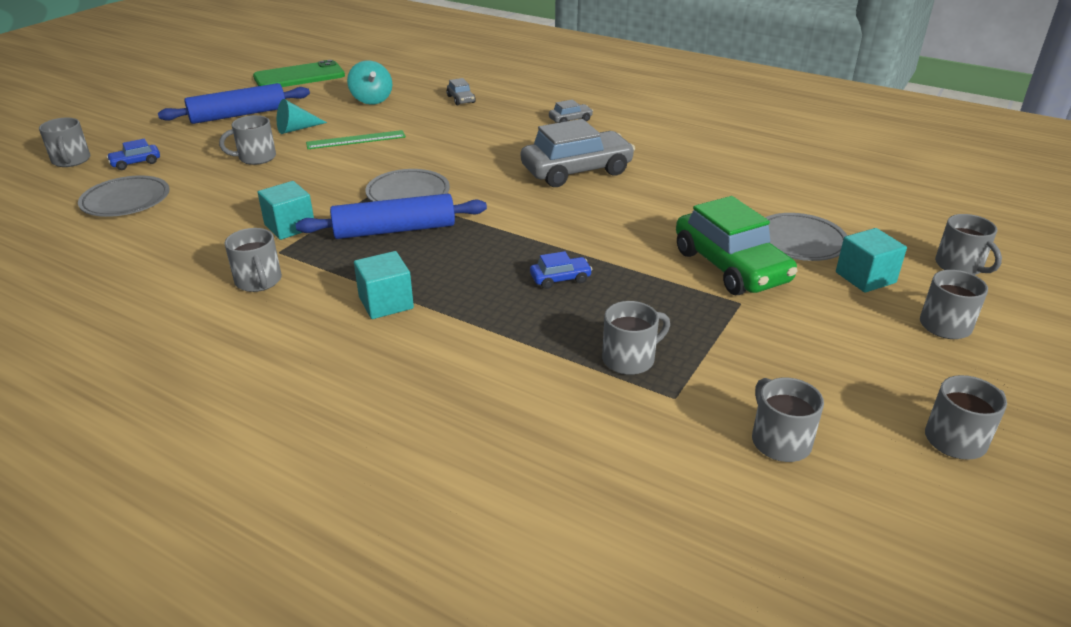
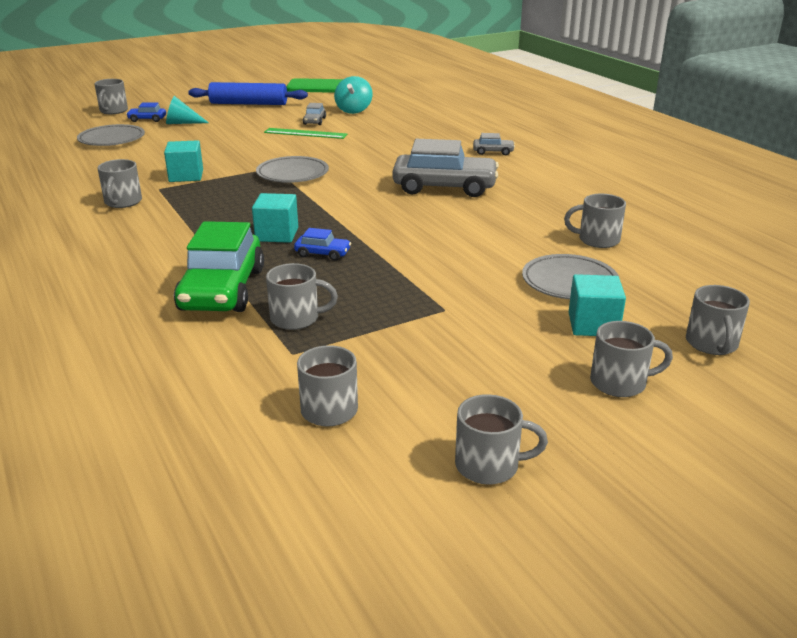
camera: 30 degrees right, 5 degrees down
grey mug [219,115,276,165] -> grey mug moved to [564,194,626,248]
turquoise cone [277,99,327,134] -> turquoise cone moved to [166,96,209,124]
blue rolling pin [296,194,487,239] -> none
turquoise cube [354,251,414,319] -> turquoise cube moved to [252,193,298,243]
grey car [447,78,476,105] -> grey car moved to [303,103,326,125]
green car [676,196,798,295] -> green car moved to [174,221,264,312]

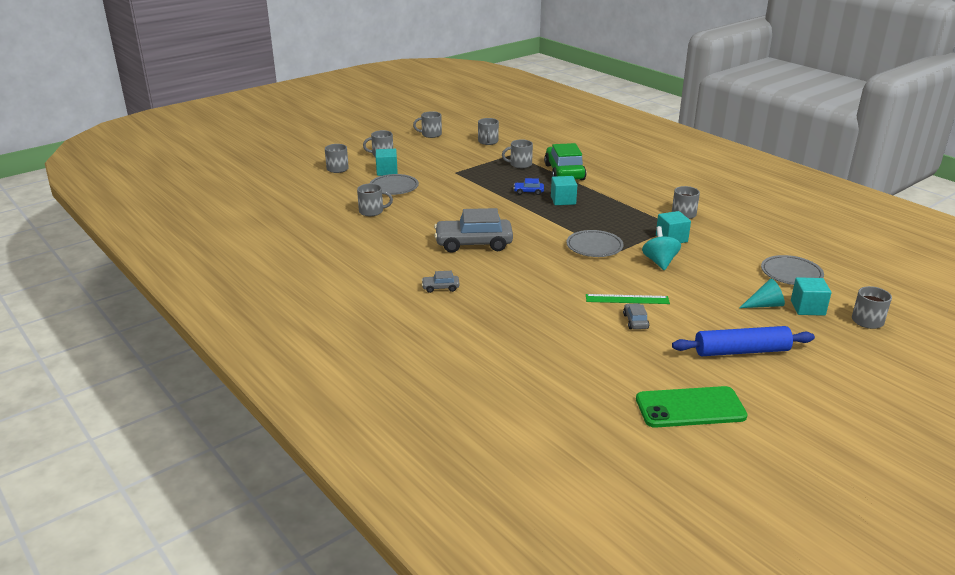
camera: 170 degrees right, 0 degrees up
blue car [126,103,166,122] -> turquoise cube [791,277,831,316]
turquoise spinning top [334,76,373,114] -> turquoise spinning top moved to [642,226,681,270]

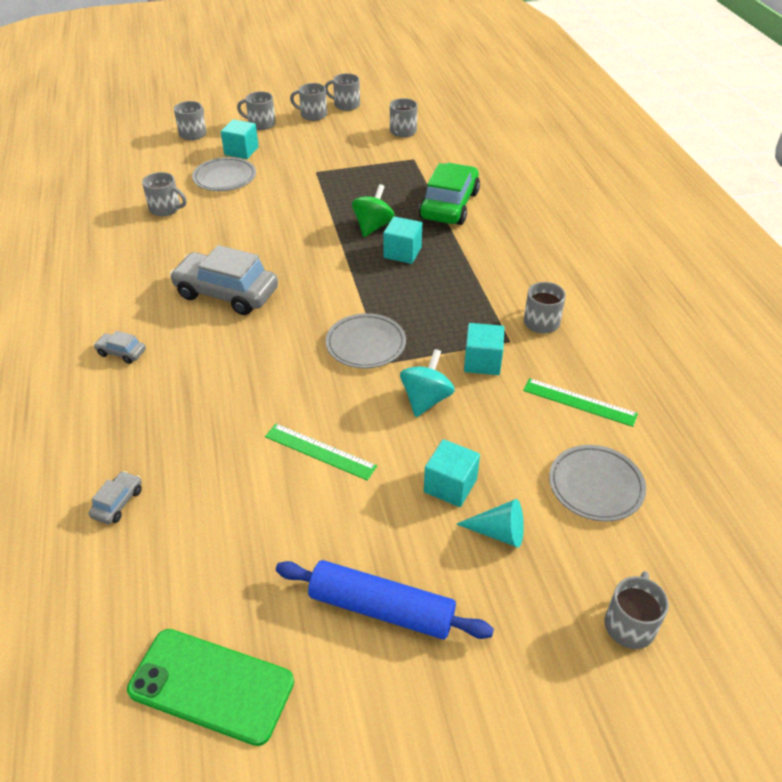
camera: 25 degrees right, 15 degrees up
grey mug [502,139,533,168] -> grey mug moved to [290,83,327,121]
blue car [514,178,544,195] -> green spinning top [352,184,395,237]
grey car [623,303,649,329] -> grey car moved to [89,471,142,524]
turquoise cube [791,277,831,316] -> turquoise cube moved to [424,439,480,507]
none -> green ruler [523,378,638,427]

